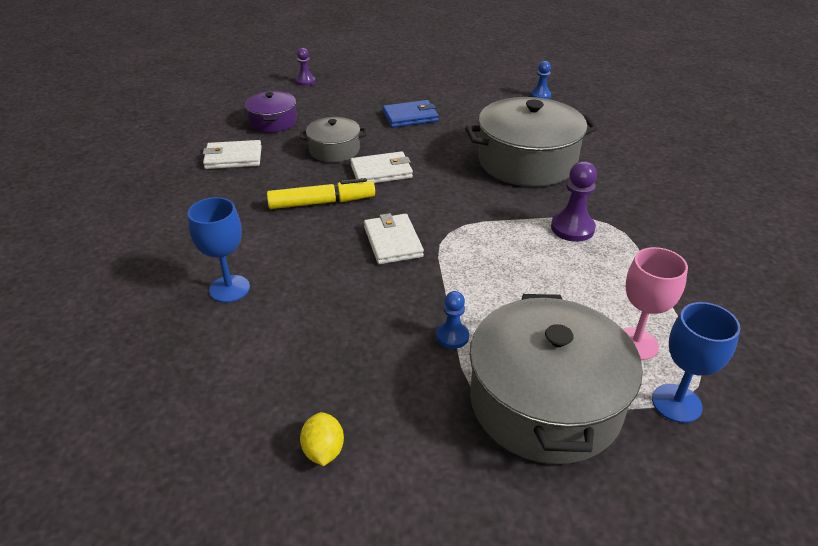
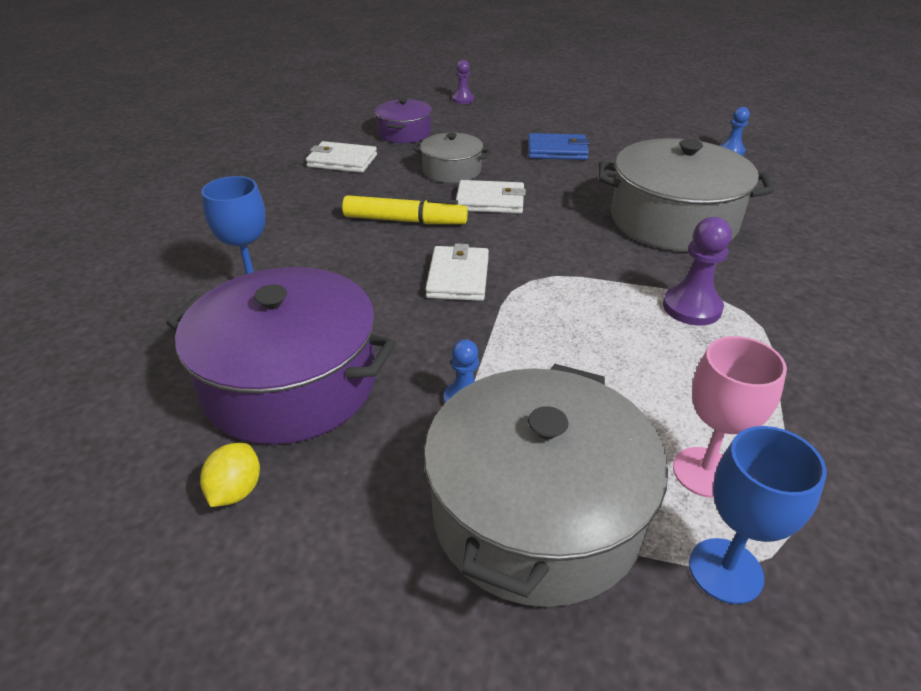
camera: 20 degrees right, 0 degrees up
none -> purple pot [166,267,396,445]

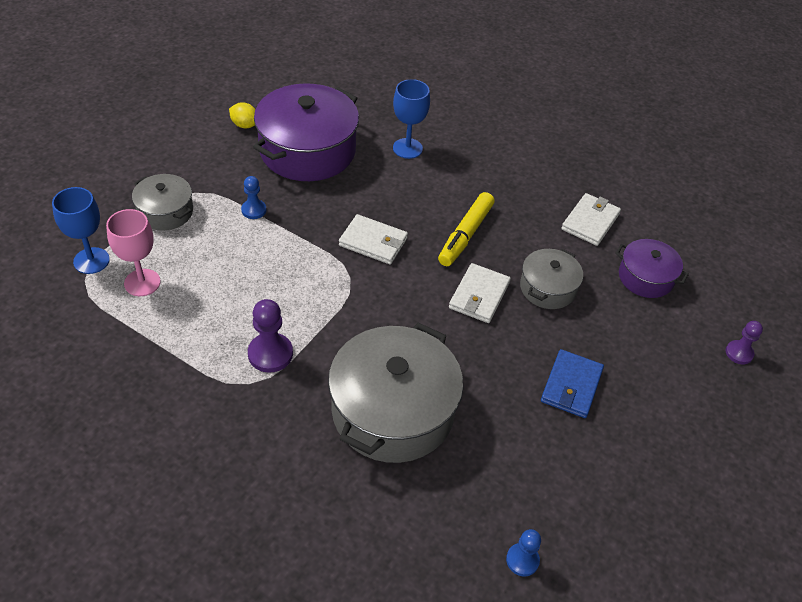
camera: 105 degrees right, 10 degrees up
grey pot [424,364,668,607] -> grey pot [132,174,193,231], size x0.53

